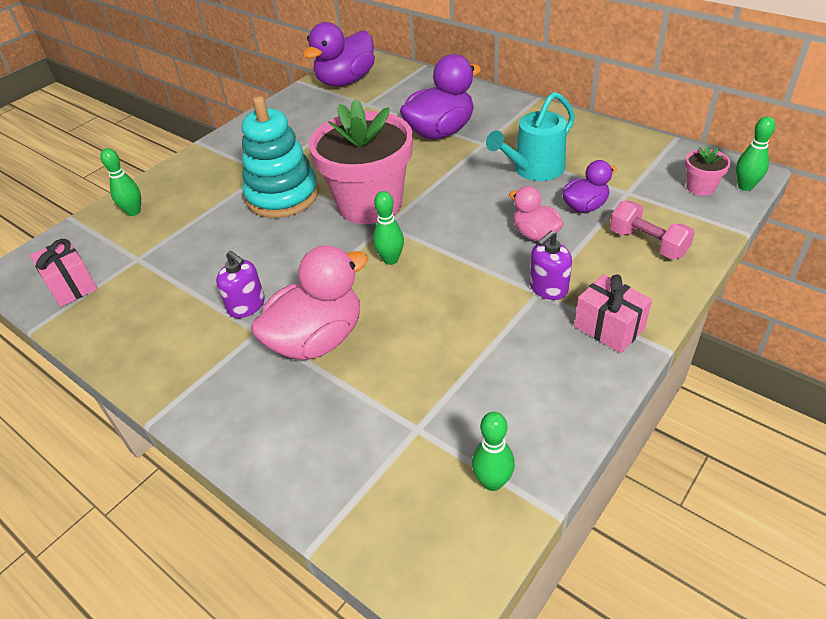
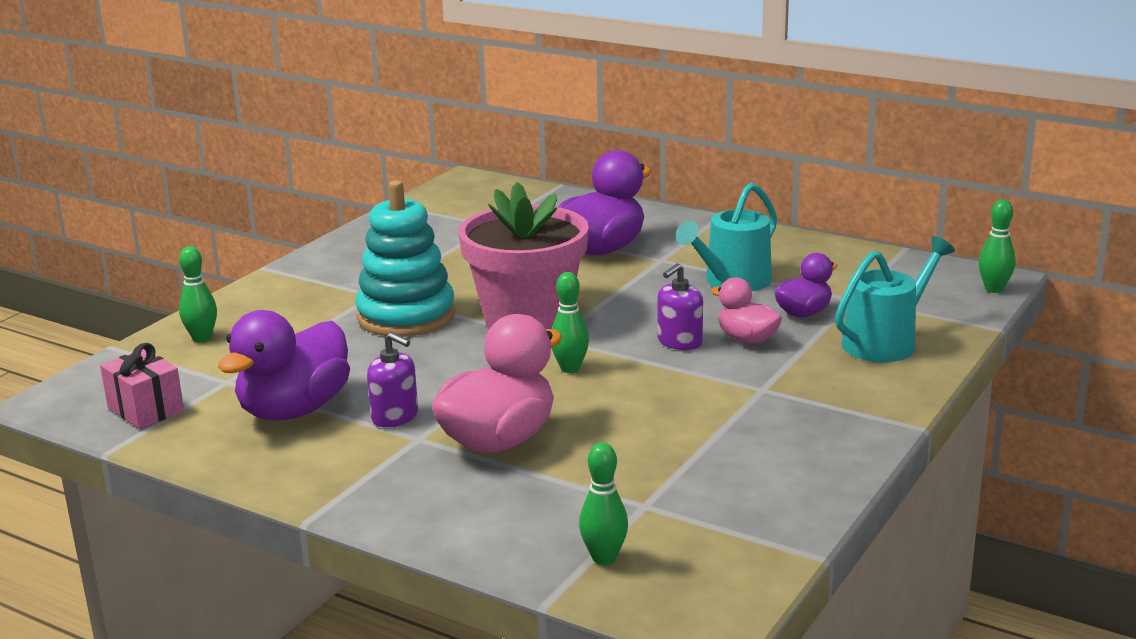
camera: 10 degrees left, 20 degrees down
purple duck [303,22,375,87] -> purple duck moved to [218,310,350,420]
green bowling pin [472,412,515,491] -> green bowling pin moved to [579,442,628,565]
purple soap dispenser [529,231,572,300] -> purple soap dispenser moved to [657,263,703,350]
pink gift [574,274,652,353] -> none
pink dumbbell [610,201,695,259] -> turquoise watering can [835,236,955,362]
pink flower pot [685,145,731,196] -> none

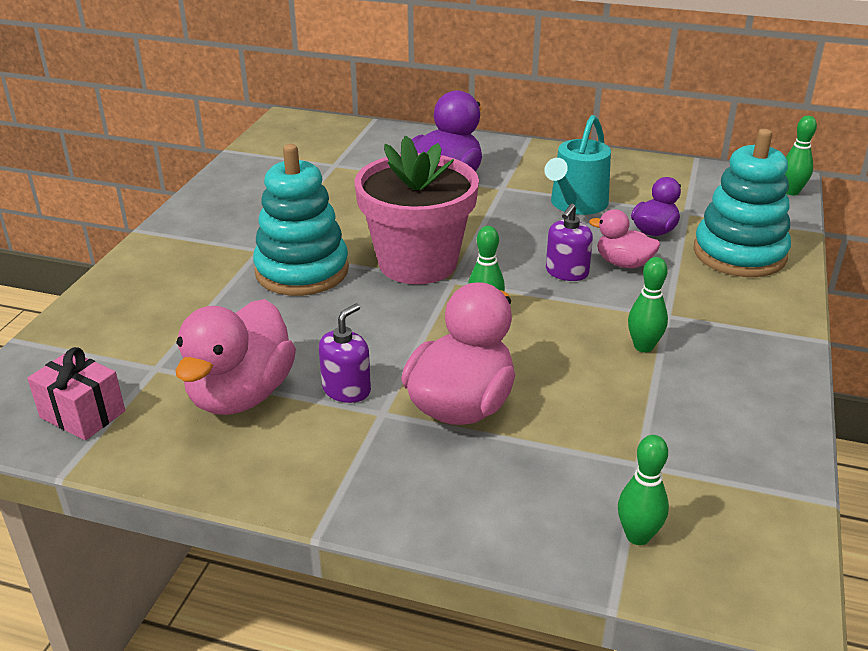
camera: 15 degrees left, 10 degrees up
green bowling pin [179,246,217,342] -> green bowling pin moved to [628,257,668,353]
purple duck [218,310,350,420] -> pink duck [175,299,296,415]
purple soap dispenser [367,332,418,427] -> purple soap dispenser turned 75 degrees counterclockwise [319,303,371,403]
turquoise watering can [835,236,955,362] -> turquoise stacking toy [694,129,791,277]

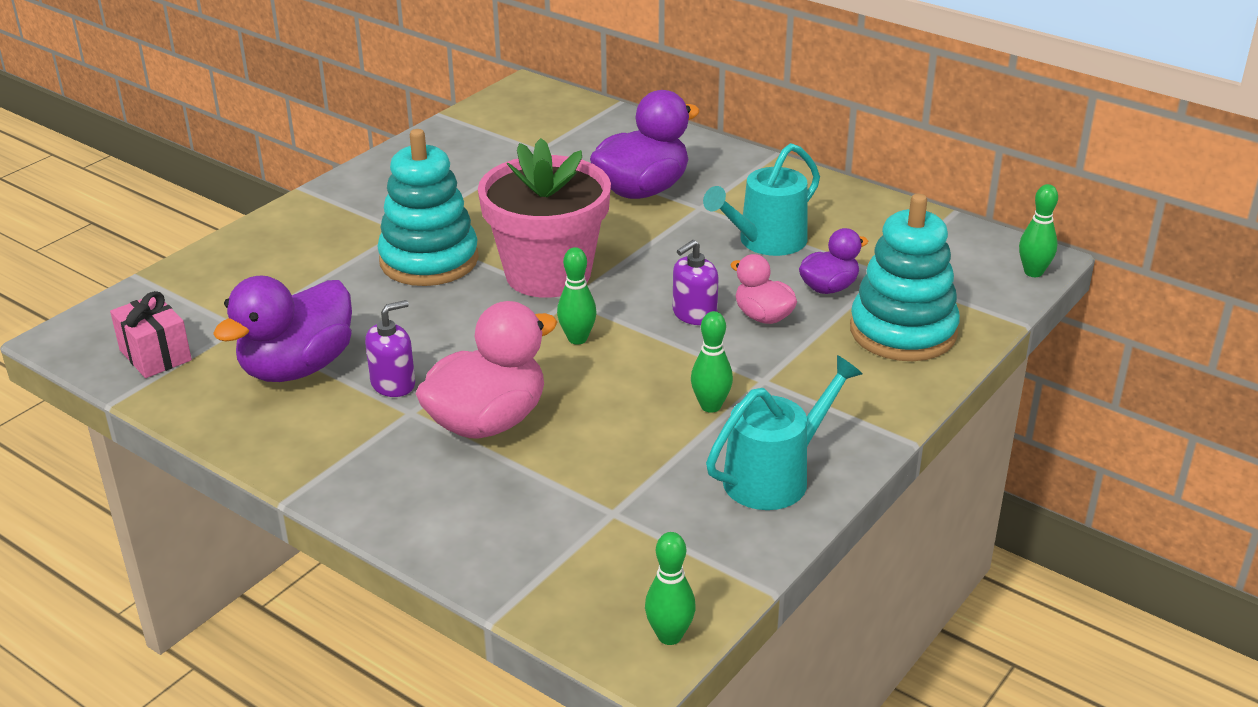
camera: 20 degrees right, 0 degrees up
pink duck [175,299,296,415] -> purple duck [213,276,352,382]
green bowling pin [618,435,669,545] -> green bowling pin moved to [645,532,696,645]
none -> turquoise watering can [706,355,862,510]

